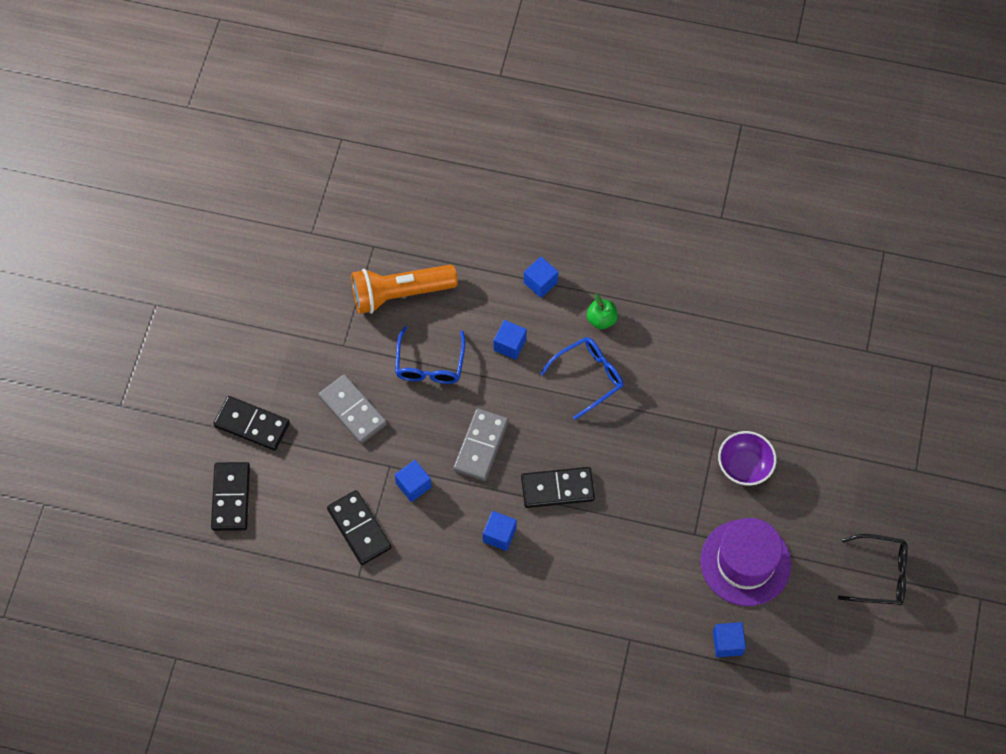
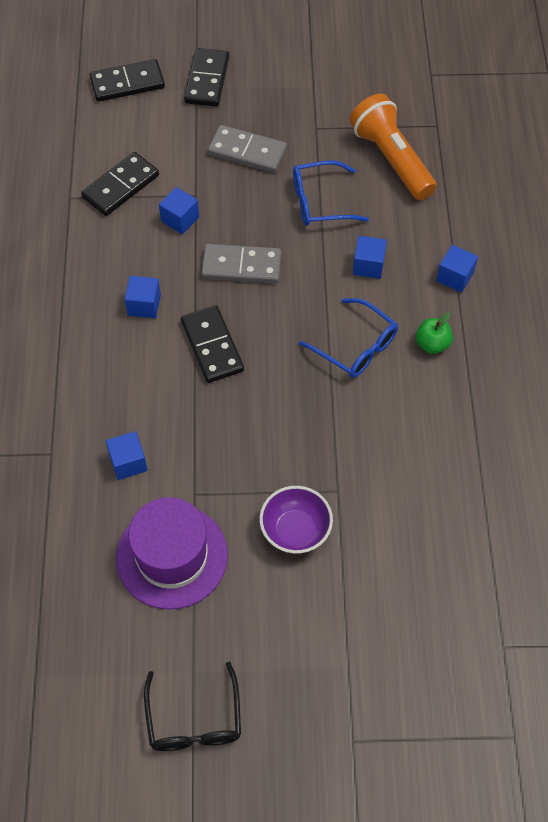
camera: 75 degrees right, 5 degrees down
grey domino [319,374,387,444] -> grey domino turned 75 degrees clockwise [208,125,287,173]
blue cube [713,622,746,657] -> blue cube moved to [106,431,148,480]

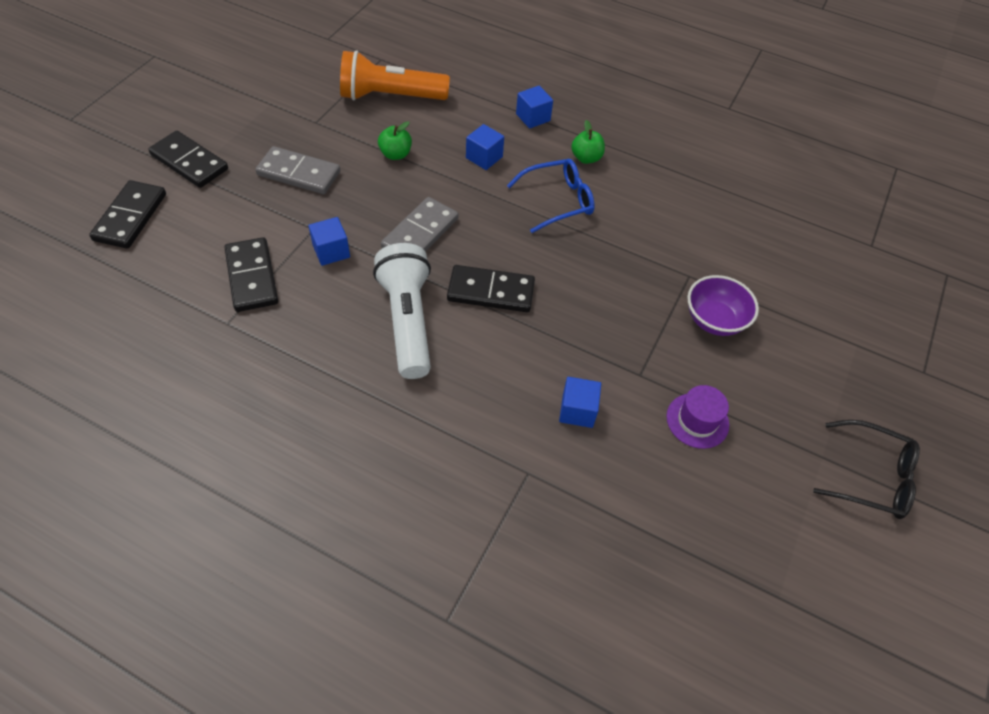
camera: 65 degrees left, 5 degrees down
purple hat [116,497,228,610] -> purple hat [667,385,729,449], size x0.54
blue cube [125,276,161,318] -> white flashlight [373,243,431,379]
grey domino [208,125,287,173] -> grey domino turned 60 degrees clockwise [255,146,340,194]
blue glasses [293,160,369,226] -> green apple [378,121,412,160]

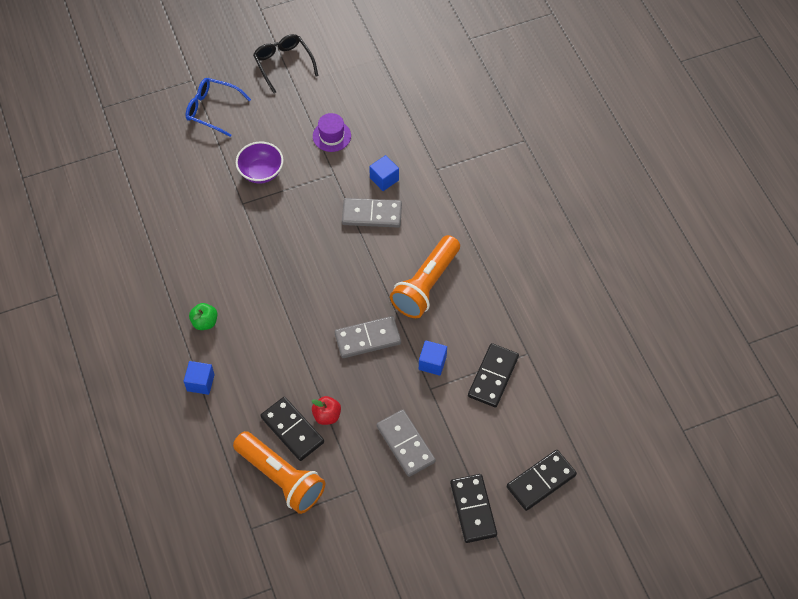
camera: 135 degrees left, 5 degrees up
white flashlight [373,243,431,379] -> orange flashlight [390,235,460,318]
green apple [378,121,412,160] -> red apple [311,396,341,425]
black domino [447,265,535,312] -> black domino moved to [261,397,324,461]
blue cube [466,124,504,170] -> none
blue glasses [507,159,595,233] -> blue glasses moved to [186,78,251,137]
none -> grey domino [342,198,402,228]

